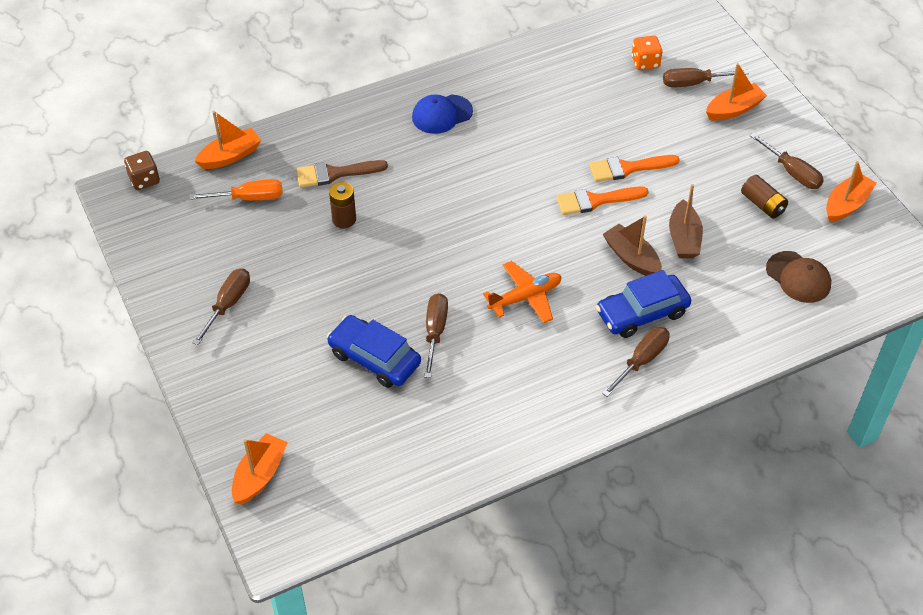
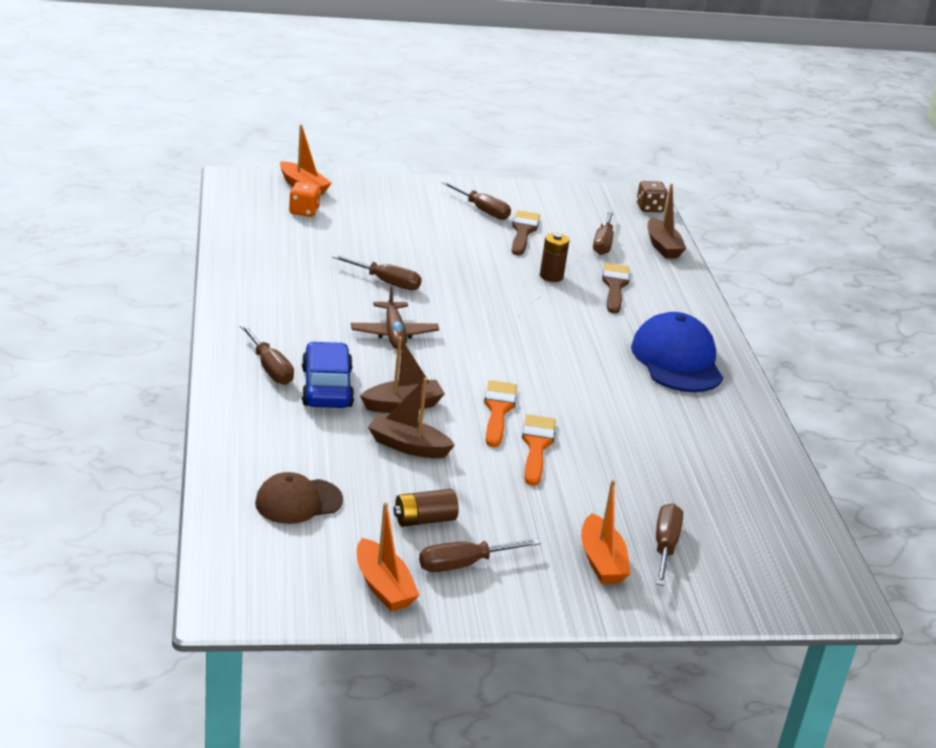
camera: 105 degrees right, 20 degrees down
orange screwdriver [189,179,283,201] -> brown screwdriver [593,210,614,255]
orange boat [195,111,261,169] -> brown boat [648,184,686,259]
blue car [327,315,421,388] -> none
blue cap [412,94,473,134] -> blue cap [631,312,723,392], size x1.60
orange plane [483,261,562,323] -> brown plane [351,285,439,349]
orange dice [632,36,662,70] -> orange dice moved to [289,182,321,217]
none -> brown brush [512,210,540,256]

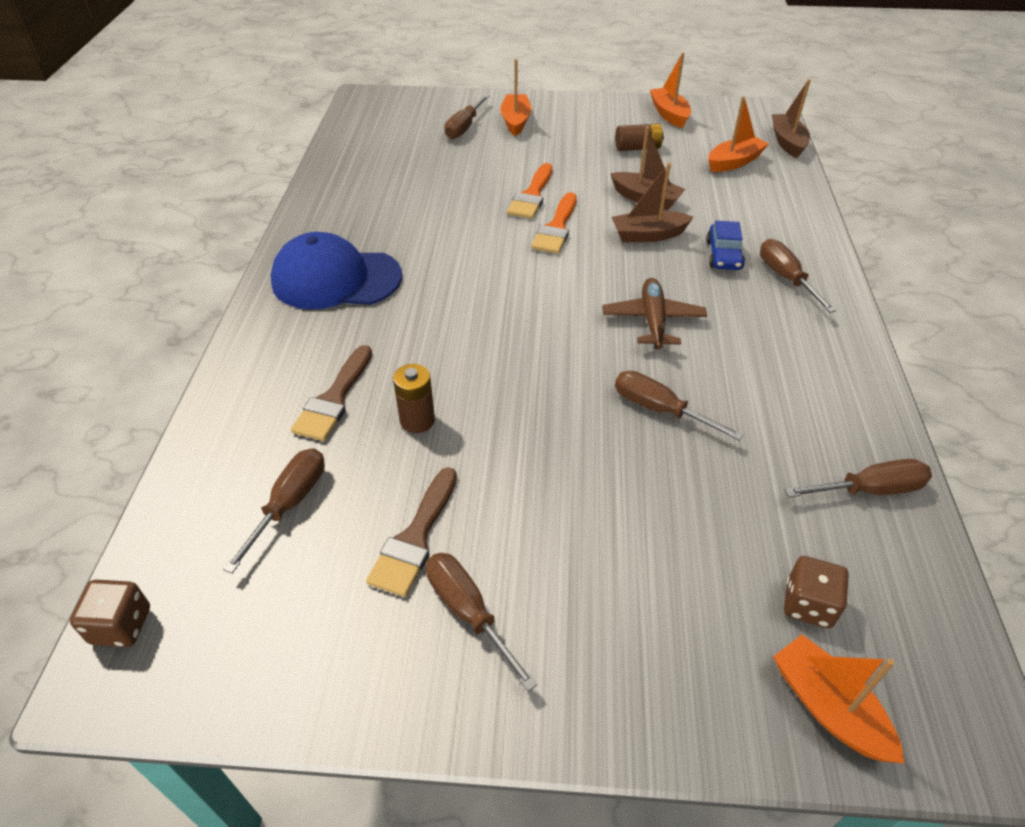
camera: 165 degrees left, 15 degrees up
brown cap [255,472,343,524] -> orange boat [708,96,769,172]
orange dice [289,182,321,217] -> brown dice [784,556,849,628]
blue car [302,342,354,408] -> blue car [706,221,745,270], size x0.65
brown screwdriver [419,538,541,572] -> brown screwdriver moved to [785,459,932,498]
blue cap [631,312,723,392] -> blue cap turned 90 degrees clockwise [270,232,402,309]
brown boat [648,184,686,259] -> brown boat moved to [772,79,811,158]

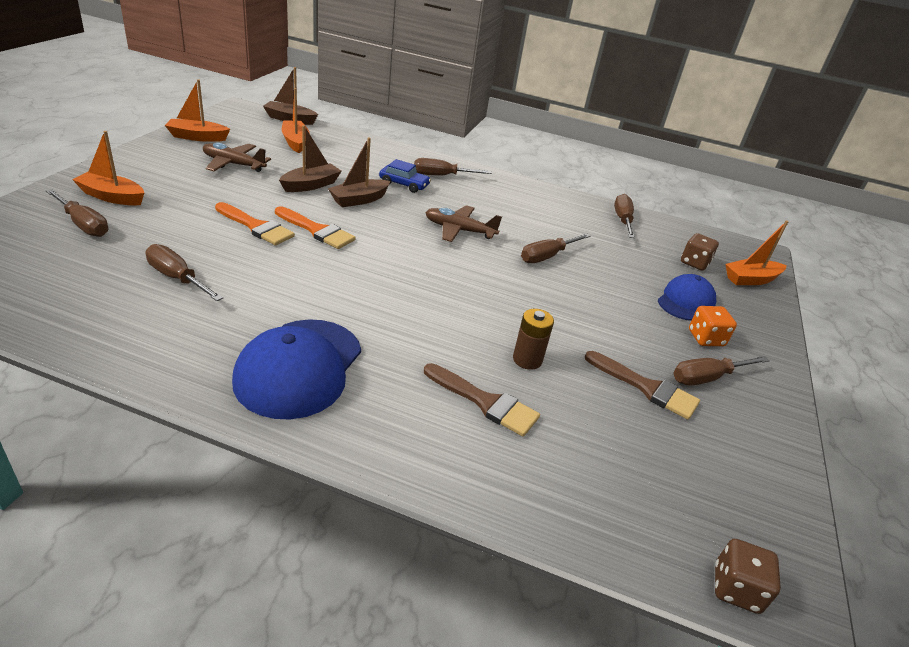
camera: 80 degrees left, 10 degrees down
brown screwdriver [223,448,325,574] -> brown screwdriver moved to [146,244,223,301]
brown boat [611,163,693,242] -> brown boat turned 45 degrees clockwise [328,137,390,207]
brown battery [615,123,664,151] -> brown plane [203,143,271,172]
none -> blue cap [658,274,717,321]
none -> orange dice [689,306,737,346]

